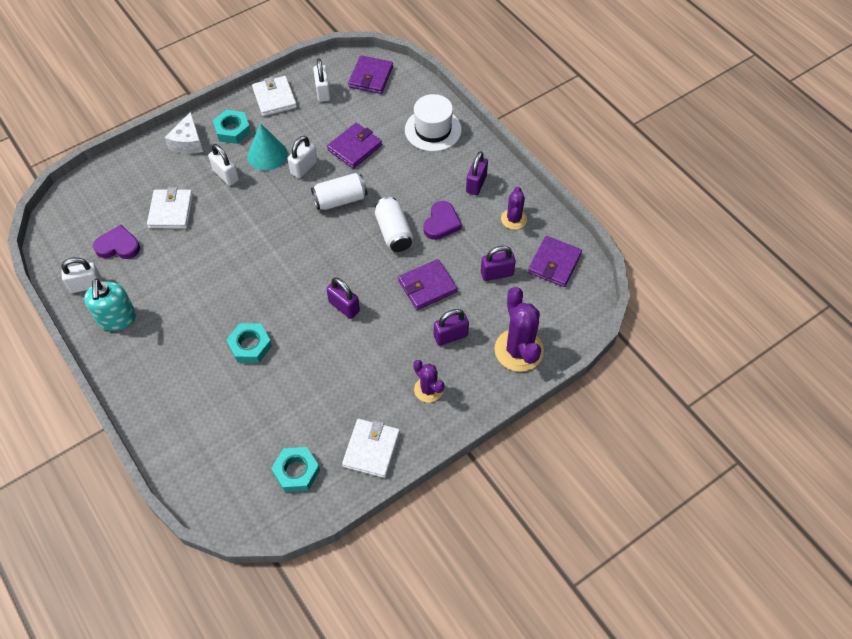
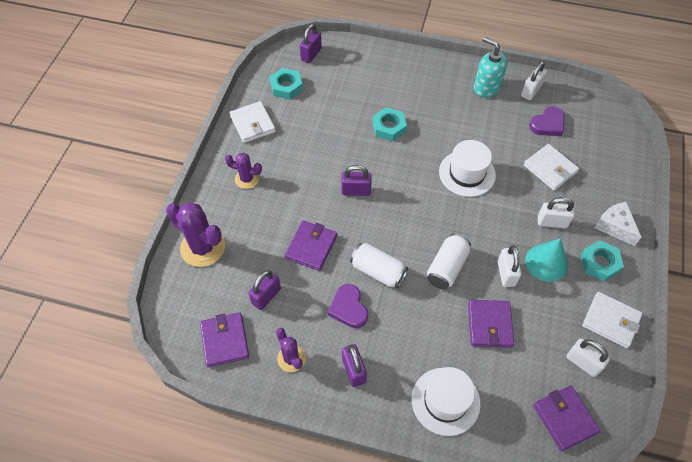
camera: 140 degrees right, 0 degrees up
purple padlock [434,309,469,346] -> purple padlock moved to [300,24,322,63]
none -> white hat [439,140,496,197]

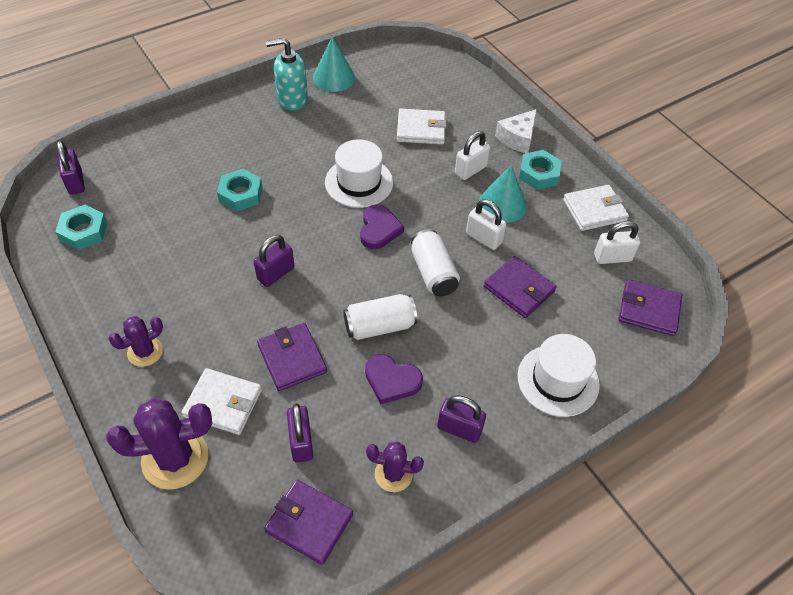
camera: 50 degrees left, 5 degrees down
white wallet [230,101,276,143] -> white wallet moved to [182,368,262,435]
white padlock [521,61,547,100] -> turquoise cone [313,37,355,92]
purple heart [529,106,565,136] -> purple heart moved to [360,204,404,249]
white cheese [595,202,641,246] -> white cheese turned 60 degrees counterclockwise [495,109,537,153]

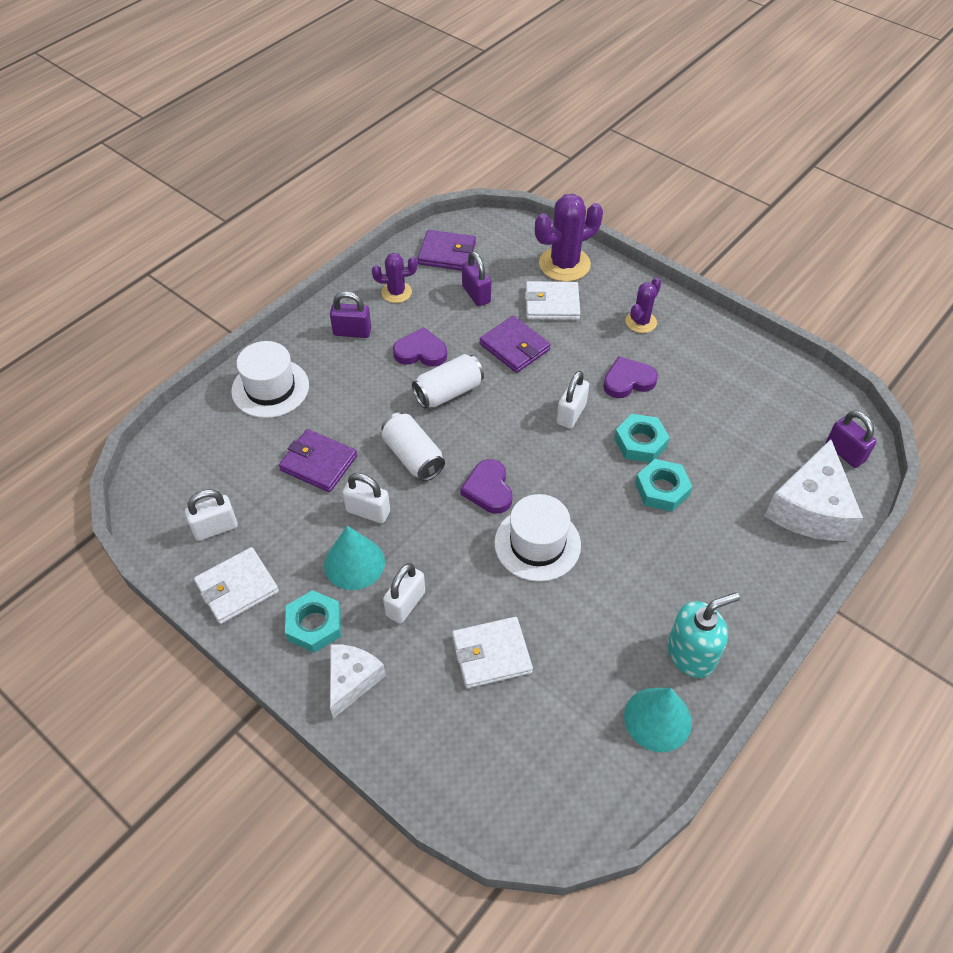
camera: 165 degrees right, 0 degrees up
turquoise nut [55,205,107,250] -> turquoise nut moved to [614,414,670,463]
purple padlock [254,235,294,287] -> white padlock [556,371,589,429]
purple wallet [619,279,682,336] -> none
none -> purple heart [603,356,658,398]
none -> white cheese [765,439,863,541]

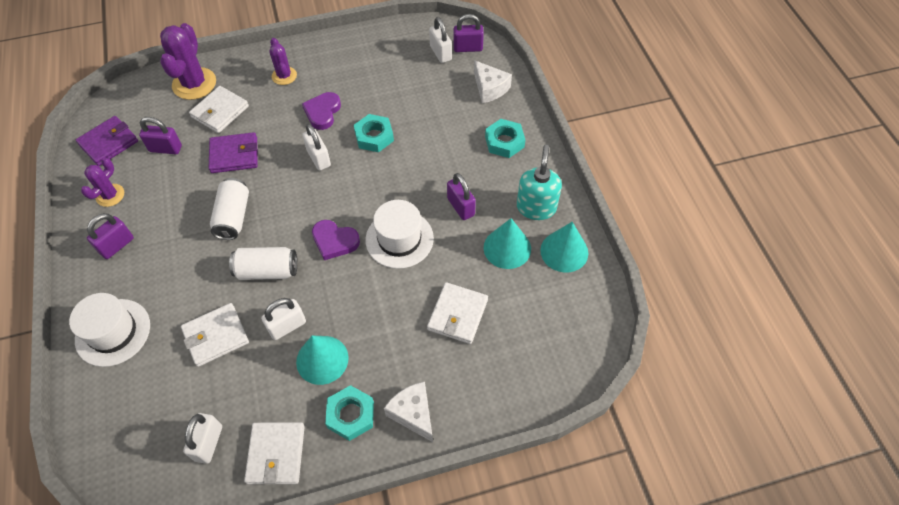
camera: 55 degrees left, 5 degrees up
purple wallet [279,429,357,492] -> white wallet [181,303,249,367]
white padlock [383,563,425,624] -> white padlock moved to [429,17,452,63]
purple heart [393,327,447,367] -> none
turquoise nut [635,459,692,512] -> turquoise nut moved to [485,119,525,158]
white cheese [765,439,863,541] -> white cheese [474,60,512,103], size x0.62
none -> purple padlock [447,173,476,220]
none -> turquoise cone [484,218,531,269]

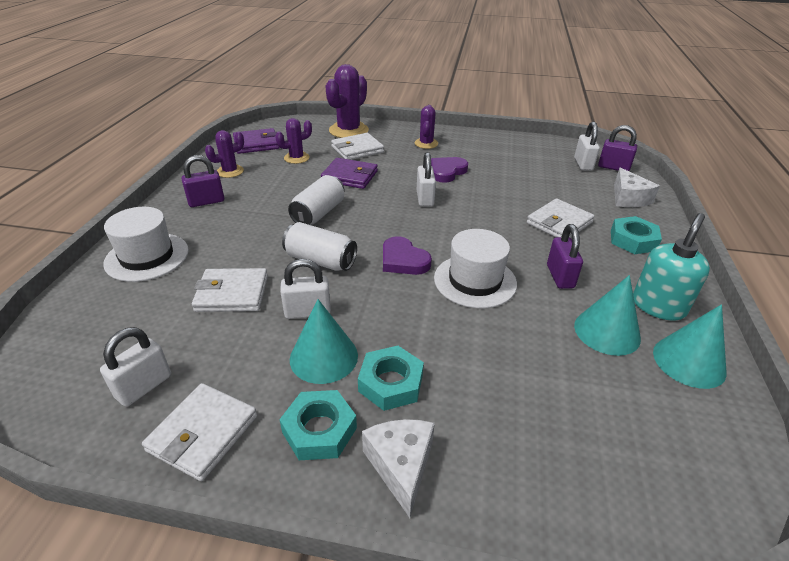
camera: 25 degrees right, 20 degrees down
purple padlock [139,117,182,154] -> purple cactus [275,118,312,164]
turquoise nut [354,114,394,152] -> turquoise nut moved to [358,346,424,411]
white wallet [427,282,488,344] -> white wallet moved to [527,198,595,238]

